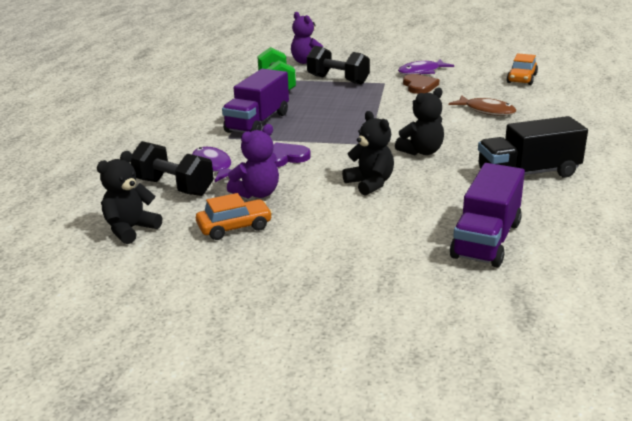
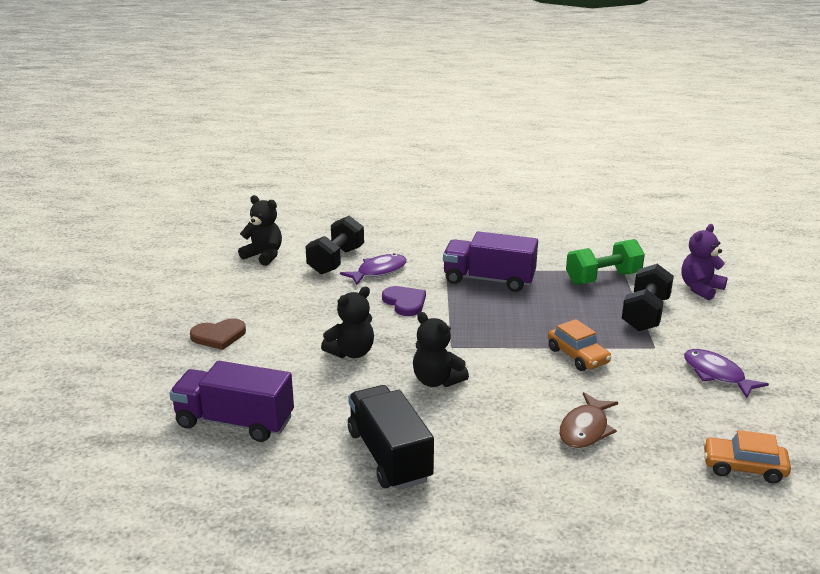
camera: 80 degrees right, 0 degrees up
orange car [196,193,273,240] -> orange car moved to [548,319,611,371]
purple teddy bear [227,124,279,199] -> none
brown heart [403,74,439,94] -> brown heart moved to [190,318,246,350]

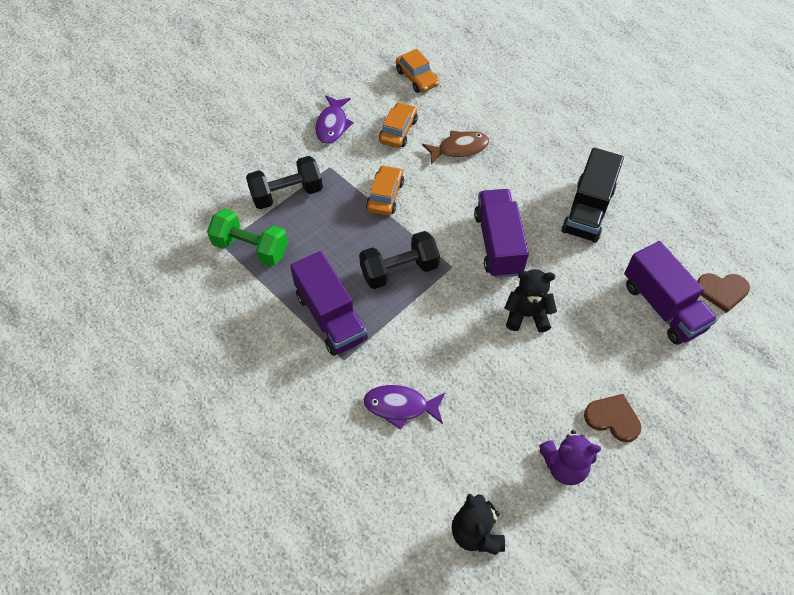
camera: 135 degrees left, 30 degrees up
black dumbbell [305,216,364,275] -> black dumbbell moved to [359,231,440,289]
purple heart [382,286,426,316] -> none
black teddy bear [413,312,469,387] -> purple truck [474,189,529,278]
purple teddy bear [681,224,728,300] -> purple teddy bear moved to [539,430,601,485]
none -> orange car [379,102,418,148]
none -> brown heart [697,273,750,313]

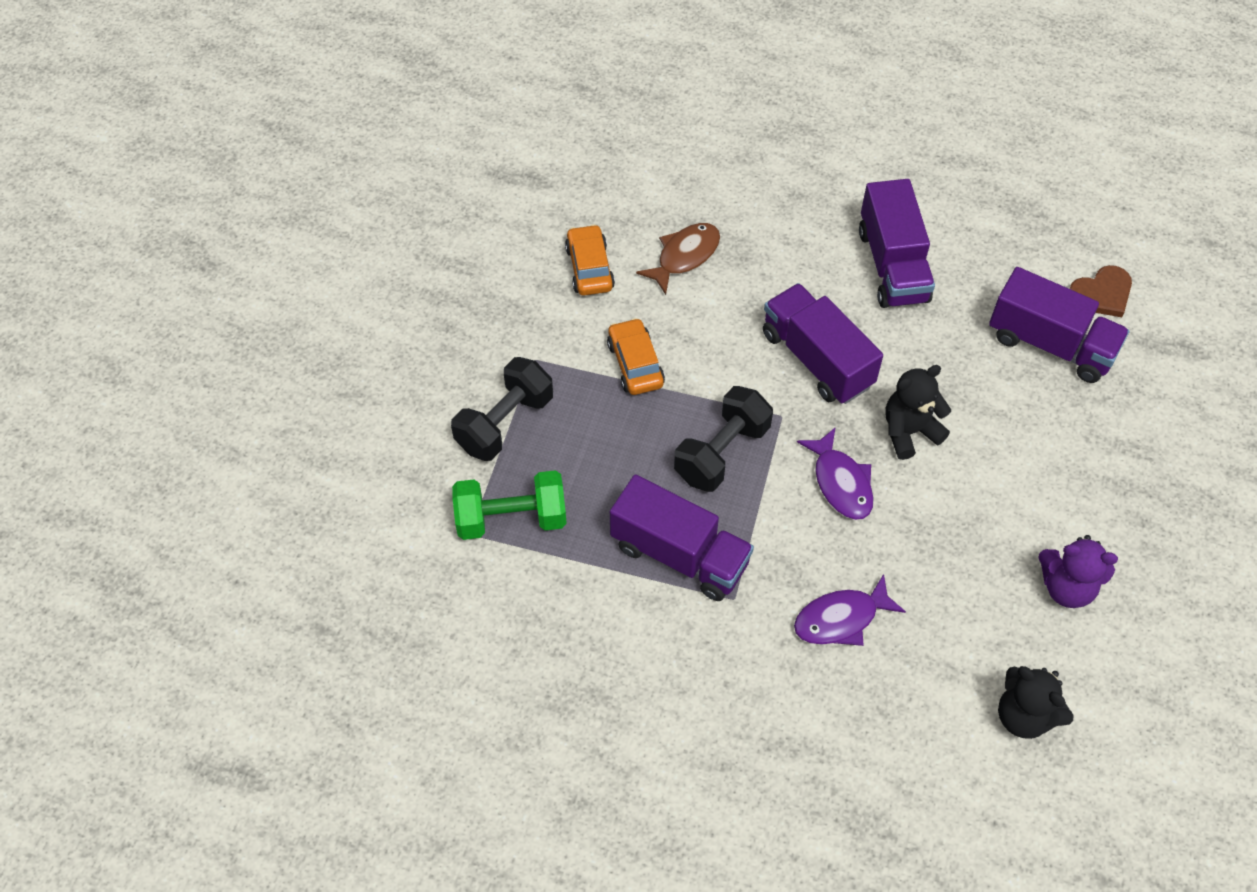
camera: 30 degrees left, 0 degrees up
purple fish [315,95,354,144] -> purple fish moved to [797,427,874,520]
orange car [396,49,439,93] -> none
purple teddy bear [539,430,601,485] -> purple teddy bear turned 45 degrees clockwise [1038,535,1118,608]
black truck [562,148,624,243] -> purple truck [859,179,935,308]
brown heart [584,394,642,442] -> none

